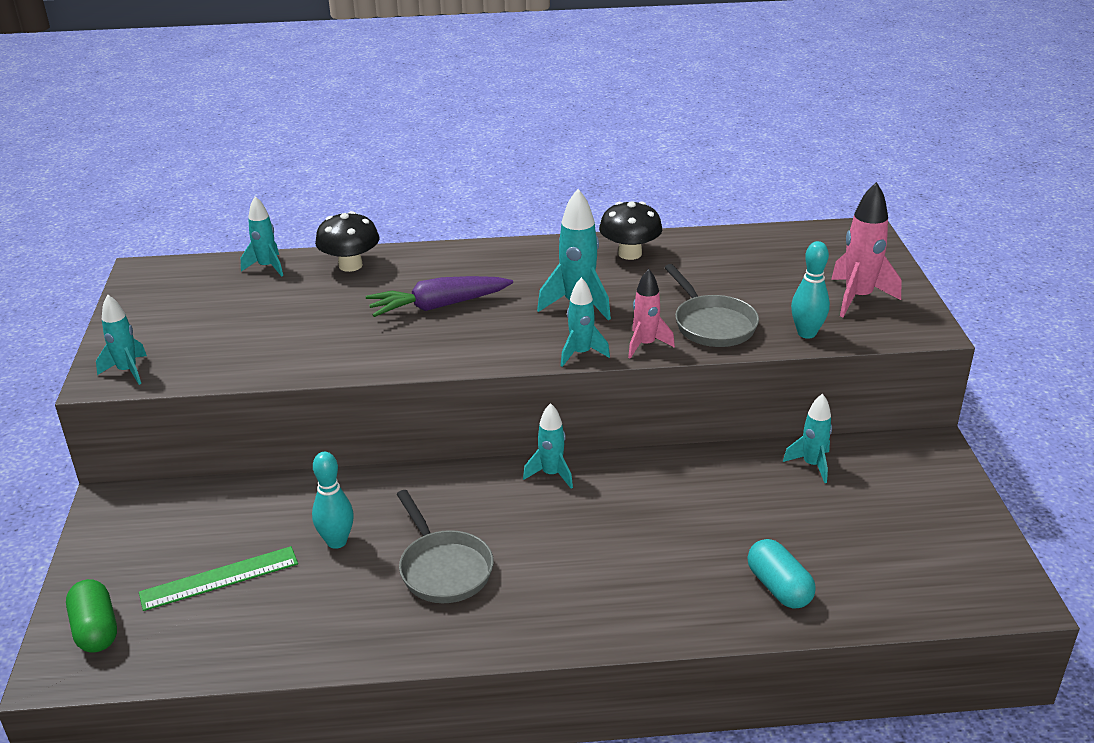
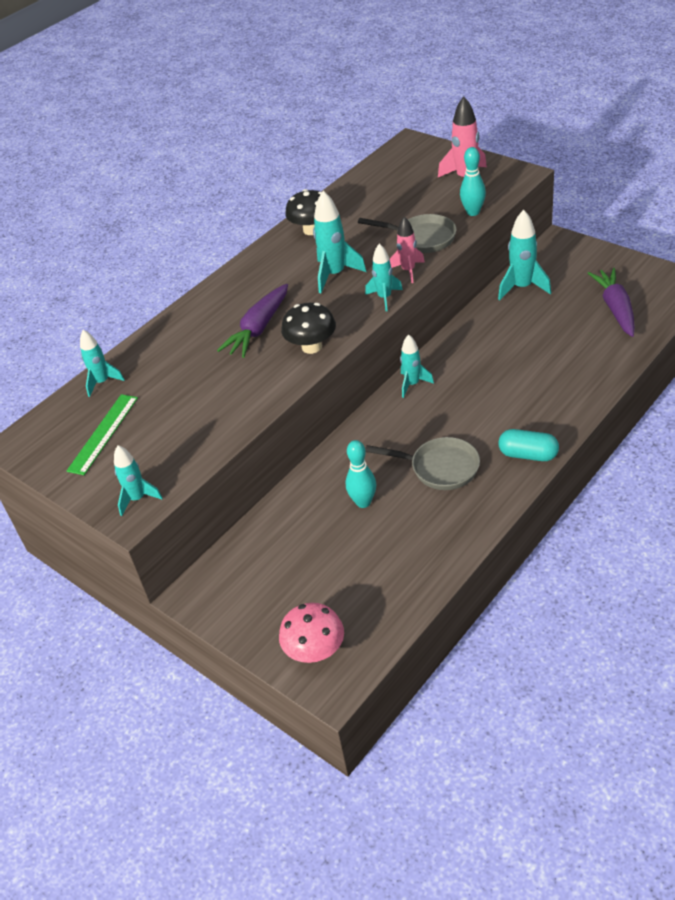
camera: 40 degrees left, 10 degrees up
green capsule [66,579,117,652] -> pink mushroom [279,603,344,663]
green ruler [139,546,298,611] -> green ruler moved to [67,394,138,475]
black mushroom [315,211,379,272] -> black mushroom moved to [281,303,336,354]
turquoise capsule [747,539,816,608] -> turquoise capsule moved to [498,429,559,461]
turquoise rocket [783,394,832,483] -> turquoise rocket [498,210,551,300], size x1.53
none -> purple carrot [588,268,635,337]

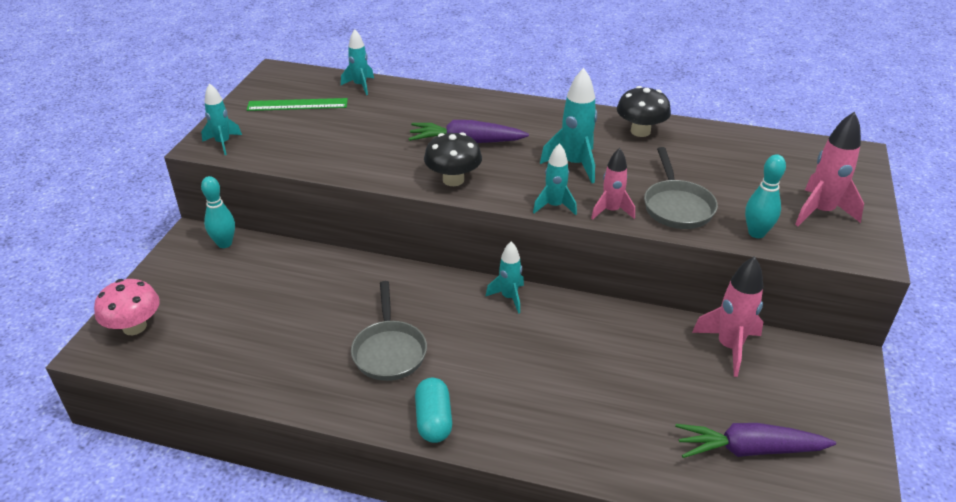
camera: 60 degrees right, 5 degrees down
turquoise bowling pin [346,440,376,508] -> turquoise bowling pin moved to [201,176,235,248]
turquoise rocket [498,210,551,300] -> pink rocket [692,256,763,377]
purple carrot [588,268,635,337] -> purple carrot turned 150 degrees counterclockwise [675,423,836,458]

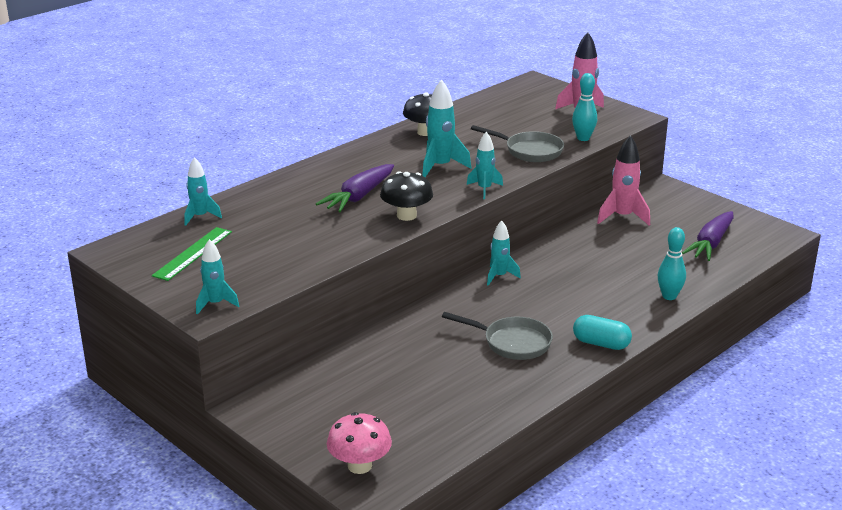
camera: 60 degrees left, 10 degrees down
turquoise bowling pin [201,176,235,248] -> turquoise bowling pin moved to [658,227,686,300]
pink rocket [591,148,635,220] -> none

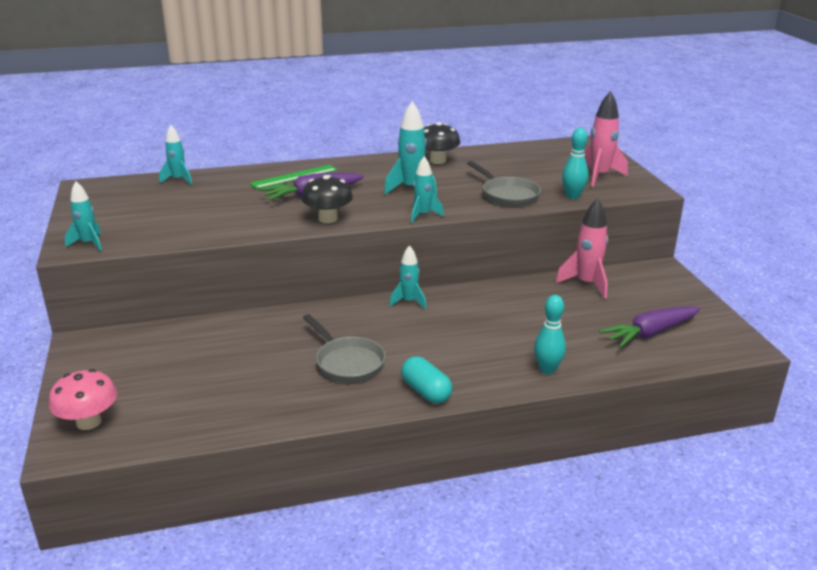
camera: 30 degrees right, 0 degrees up
green ruler [152,227,232,281] -> green ruler moved to [250,165,337,189]

